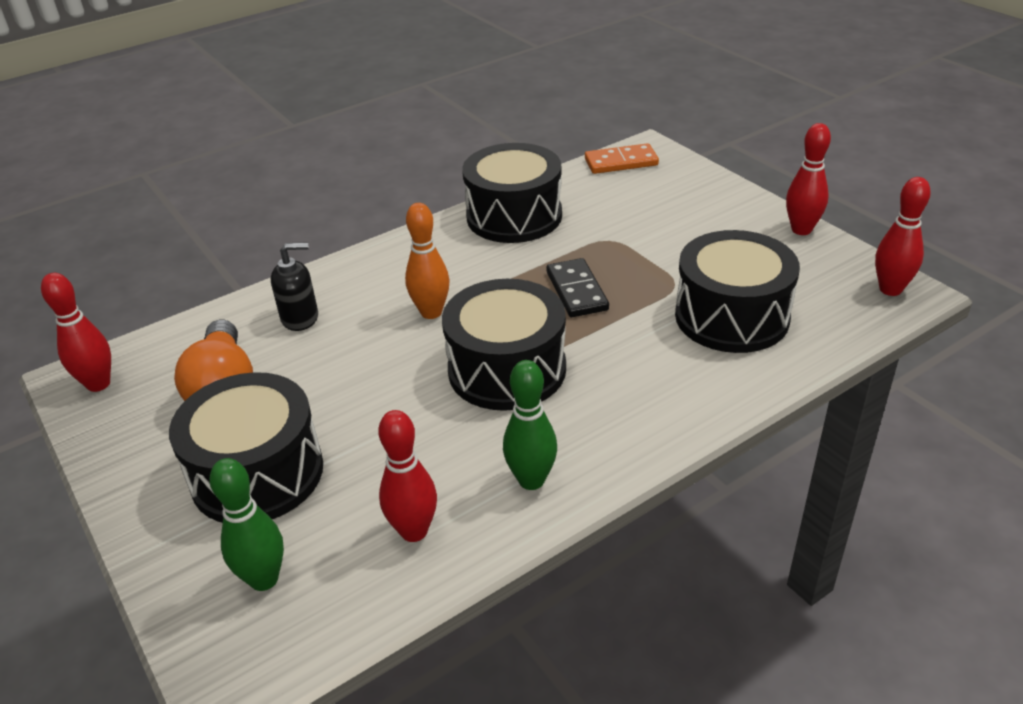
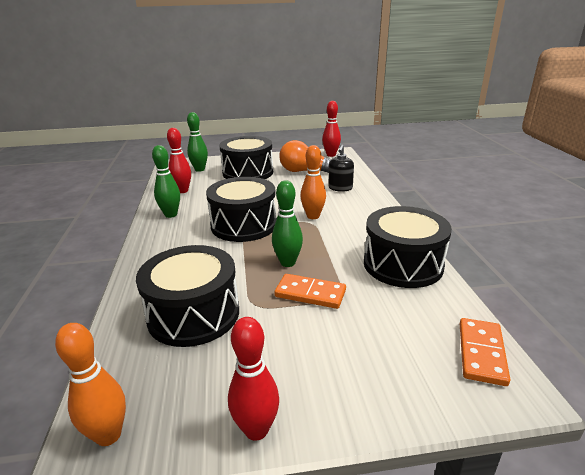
camera: 115 degrees right, 10 degrees down
black domino [547,258,609,317] -> green bowling pin [272,180,303,267]
red bowling pin [875,177,931,296] -> orange bowling pin [55,323,126,446]
none -> orange domino [274,274,346,309]

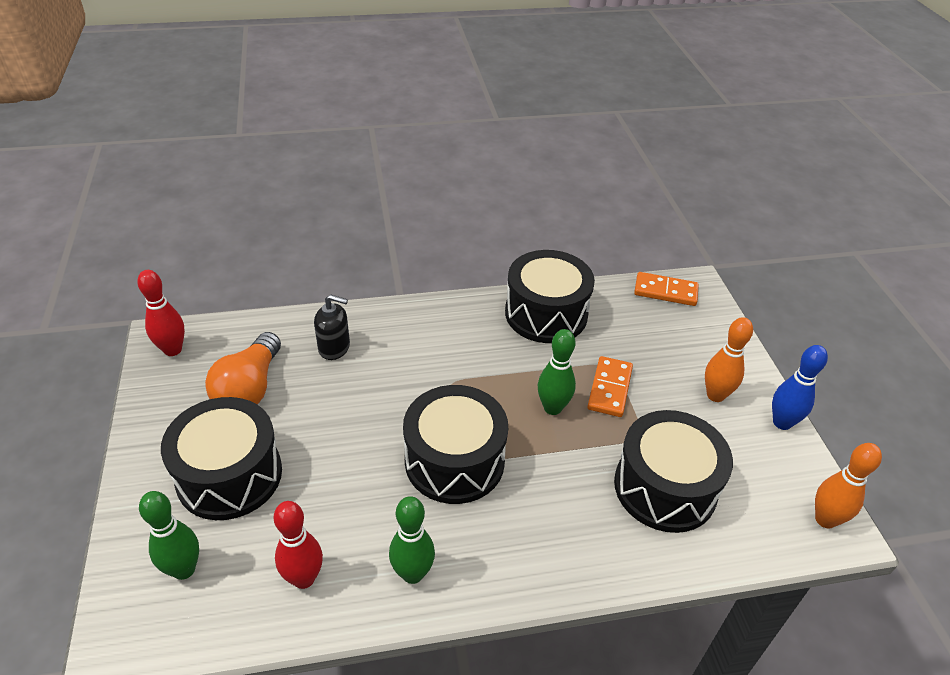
camera: 95 degrees left, 15 degrees up
red bowling pin [228,317,279,441] -> blue bowling pin [772,345,828,430]
orange bowling pin [300,145,326,219] -> orange bowling pin moved to [705,317,753,402]

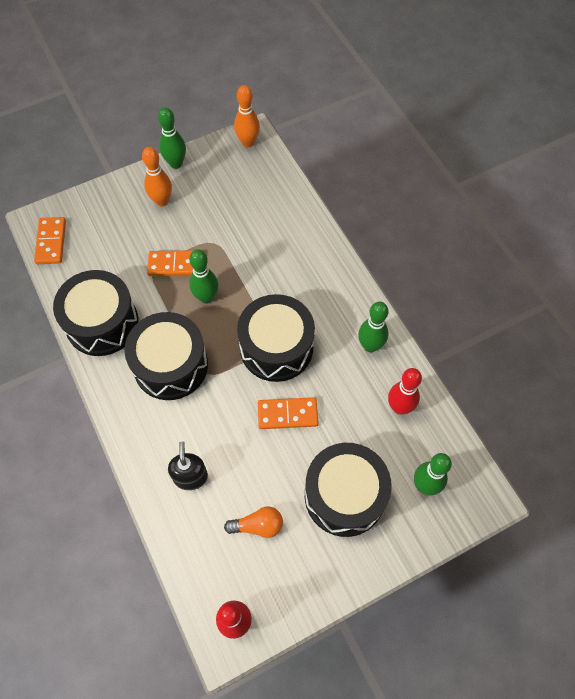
camera: 105 degrees left, 20 degrees up
orange light bulb [205,332,281,405] -> orange light bulb [224,506,283,538], size x0.60
black drum [614,410,733,533] -> black drum moved to [124,312,208,400]
blue bowling pin [772,345,828,430] -> green bowling pin [158,107,186,169]
none -> orange domino [258,397,318,429]

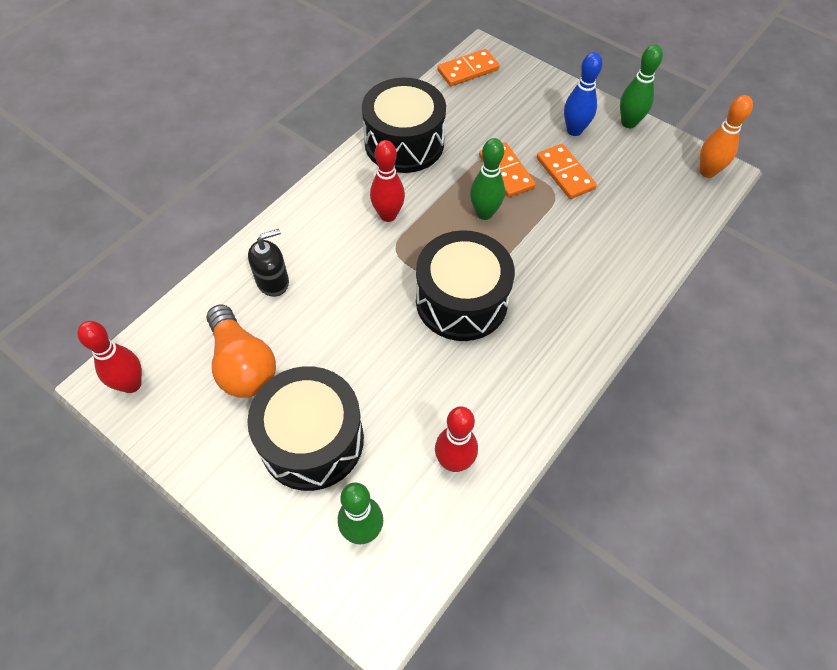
camera: 65 degrees right, 5 degrees down
black drum [124,312,208,400] -> red bowling pin [370,140,405,222]
orange bowling pin [142,147,172,206] -> blue bowling pin [564,52,602,136]
orange light bulb [224,506,283,538] -> orange light bulb [207,305,276,398], size x1.67
orange domino [258,397,318,429] -> orange domino moved to [537,144,597,199]
green bowling pin [358,302,389,352] -> none

